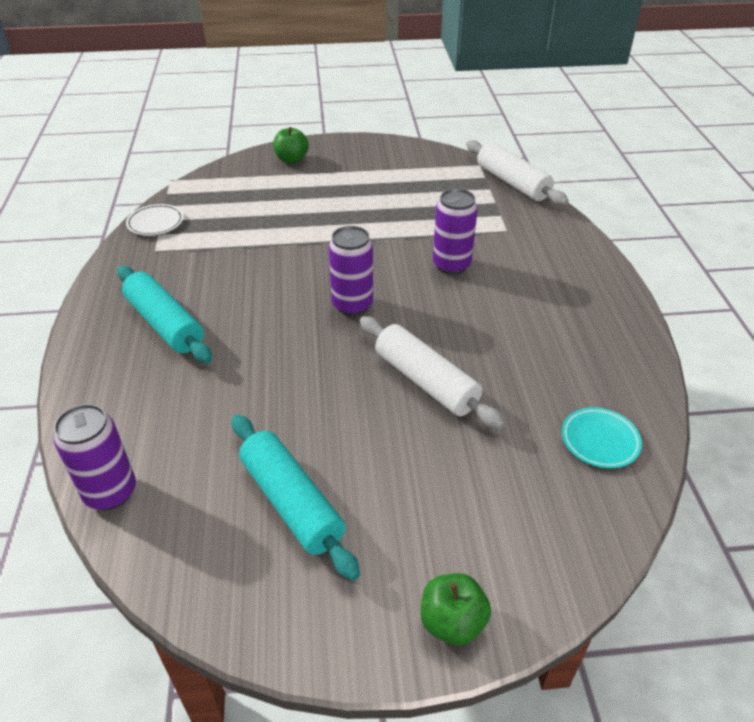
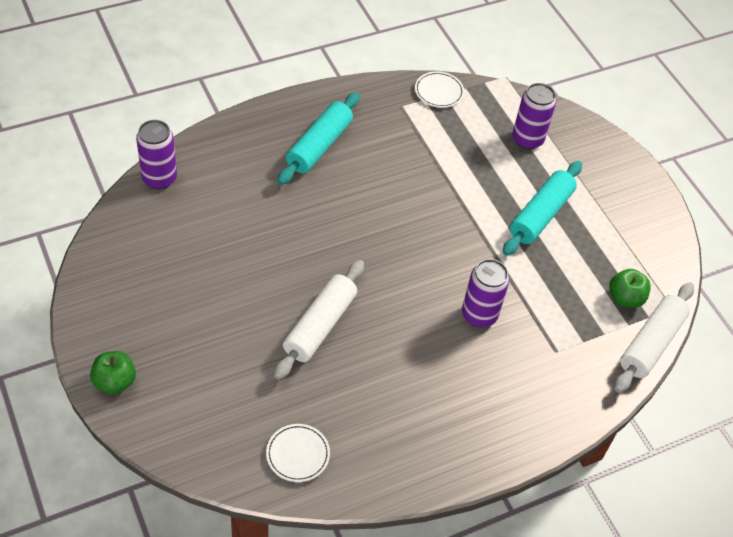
camera: 65 degrees right, 10 degrees up
turquoise rolling pin [232,415,360,581] -> turquoise rolling pin moved to [503,161,582,256]
green apple [273,127,309,164] -> green apple moved to [609,269,651,308]
purple can [329,226,373,316] -> purple can moved to [513,83,556,150]
turquoise plate [562,407,642,468] -> white plate [266,424,330,482]

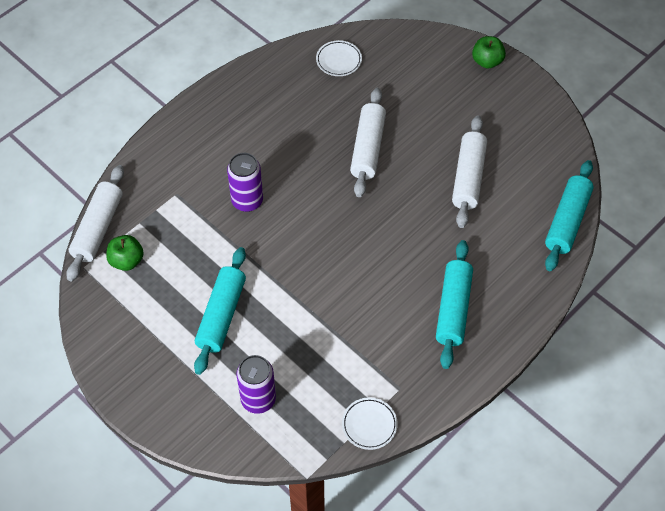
camera: 165 degrees right, 5 degrees up
purple can [136,120,177,189] -> turquoise rolling pin [545,160,594,271]
none -> white rolling pin [452,115,487,228]

